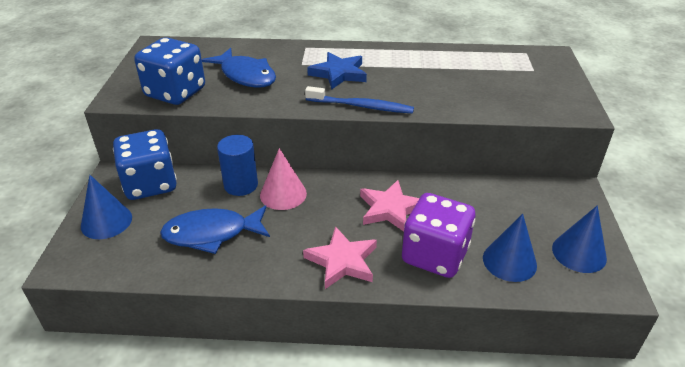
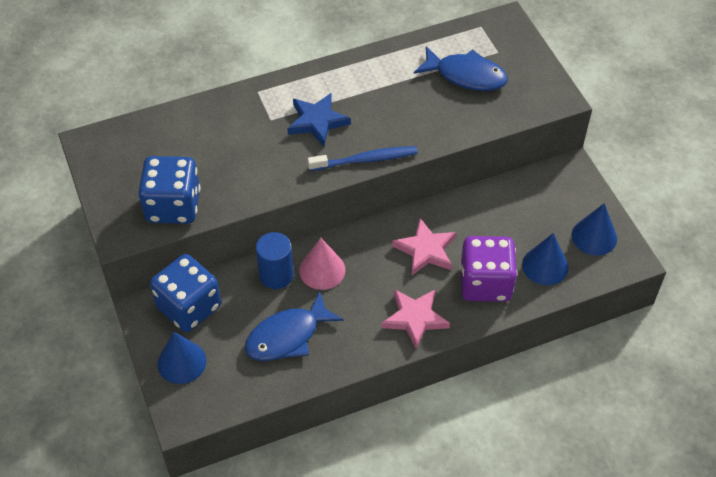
camera: 25 degrees left, 15 degrees up
blue fish [202,48,276,88] -> blue fish moved to [414,46,508,91]

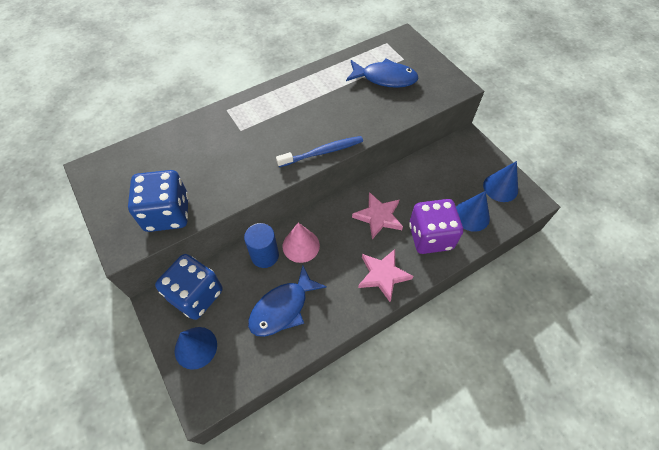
camera: 10 degrees left, 5 degrees up
blue star [287,93,351,147] -> none

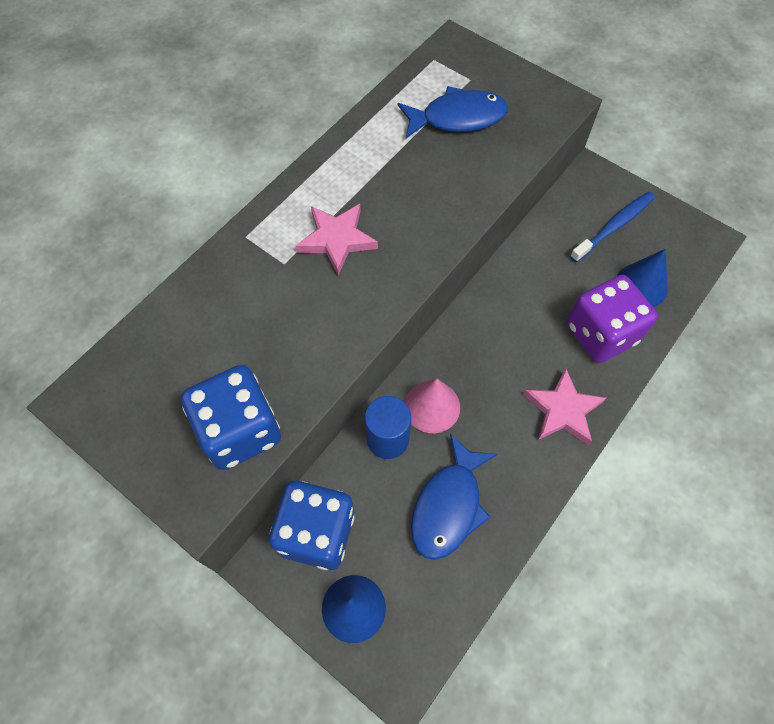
camera: 20 degrees left, 5 degrees up
blue toothbrush [276,136,363,167] -> blue toothbrush moved to [570,192,655,262]
pink star [352,192,403,239] -> pink star moved to [296,204,378,275]
blue cone [483,161,518,202] -> none

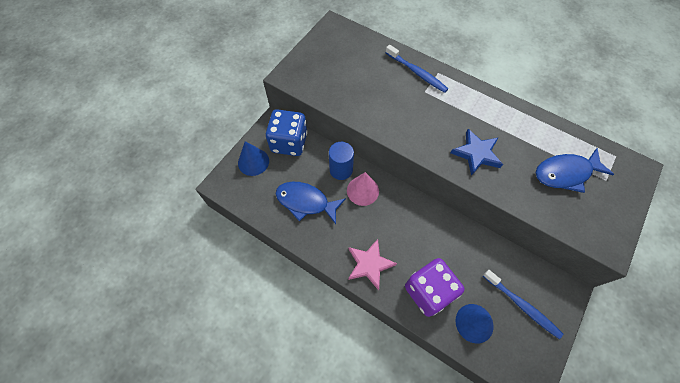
camera: 85 degrees right, 0 degrees up
blue dice [181,365,281,470] -> none
pink star [296,204,378,275] -> none
blue fish [398,86,508,138] -> blue fish turned 90 degrees clockwise [536,148,614,193]
none -> blue toothbrush [386,45,448,93]
none -> blue star [451,129,503,176]

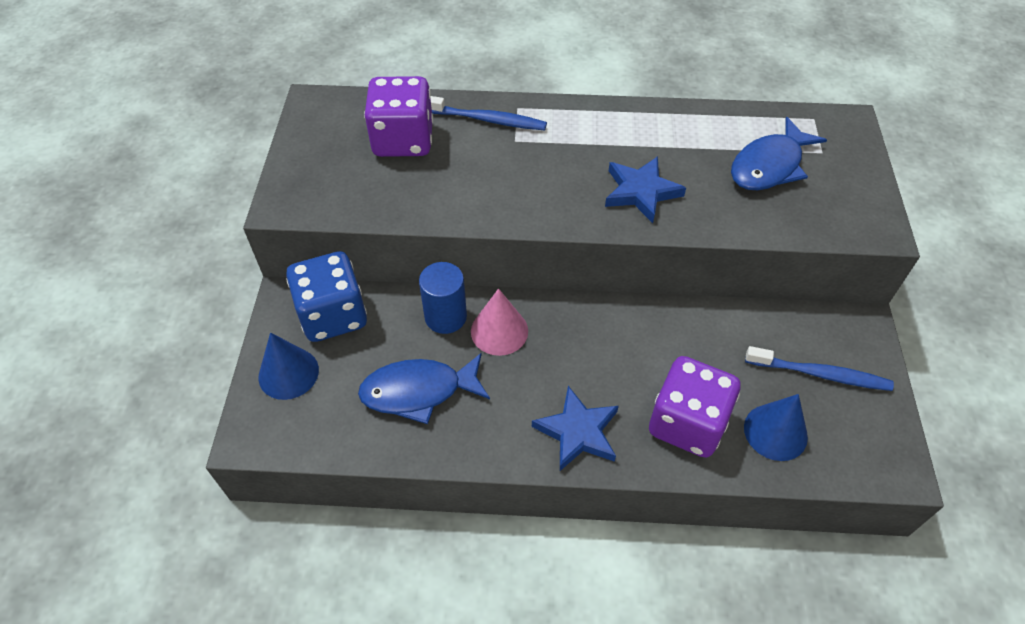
camera: 30 degrees left, 10 degrees down
pink star [348,239,397,290] -> blue star [532,386,619,471]
none -> purple dice [364,76,433,157]

